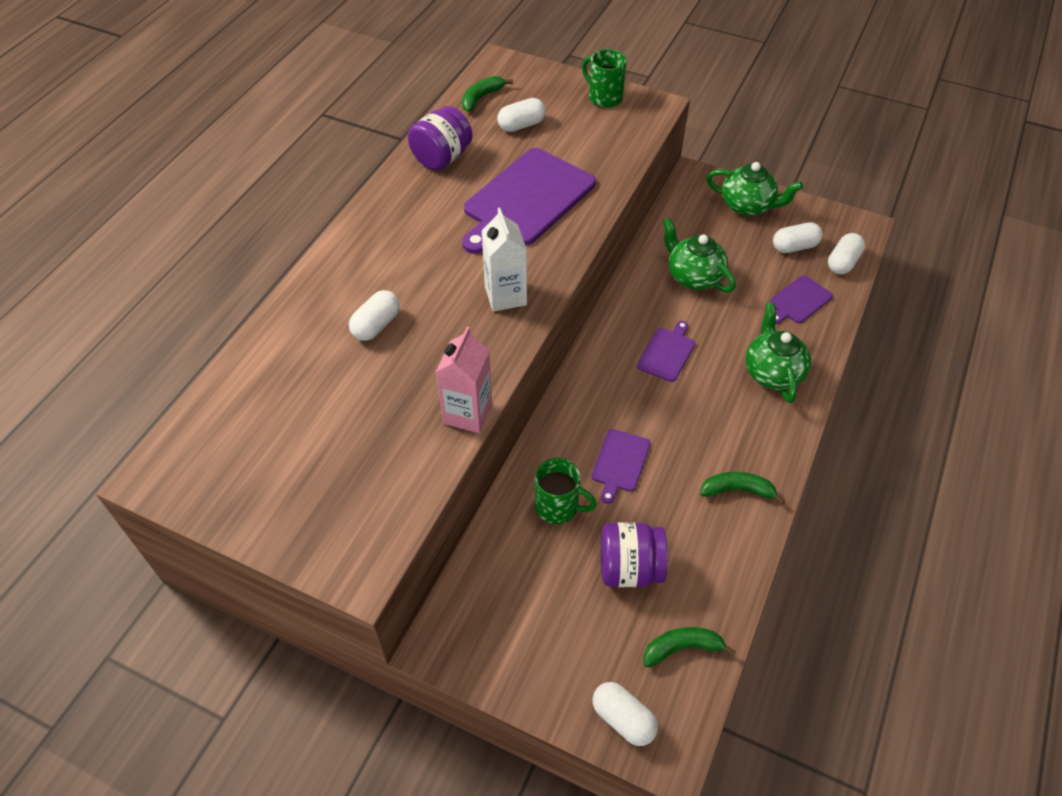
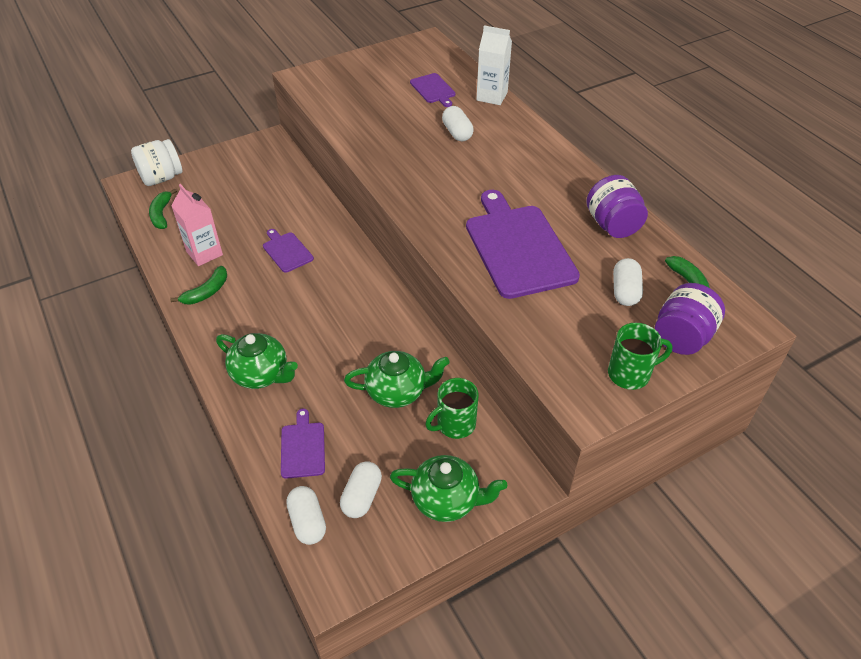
camera: 125 degrees right, 5 degrees down
pink carton [436,326,492,433] -> pink carton moved to [171,184,223,266]
white carton [482,208,527,312] -> white carton moved to [476,25,512,105]
green mug [535,458,597,524] -> green mug moved to [425,378,479,439]
white capsule [593,682,658,746] -> white jar [131,139,182,186]
purple jar [601,522,668,587] -> purple jar moved to [655,283,725,355]
purple cutting board [637,321,695,382] -> purple cutting board moved to [410,73,456,107]
green banana [643,627,736,668] -> green banana turned 150 degrees clockwise [149,188,177,229]
green teapot [706,162,803,216] -> green teapot turned 135 degrees counterclockwise [390,455,507,522]

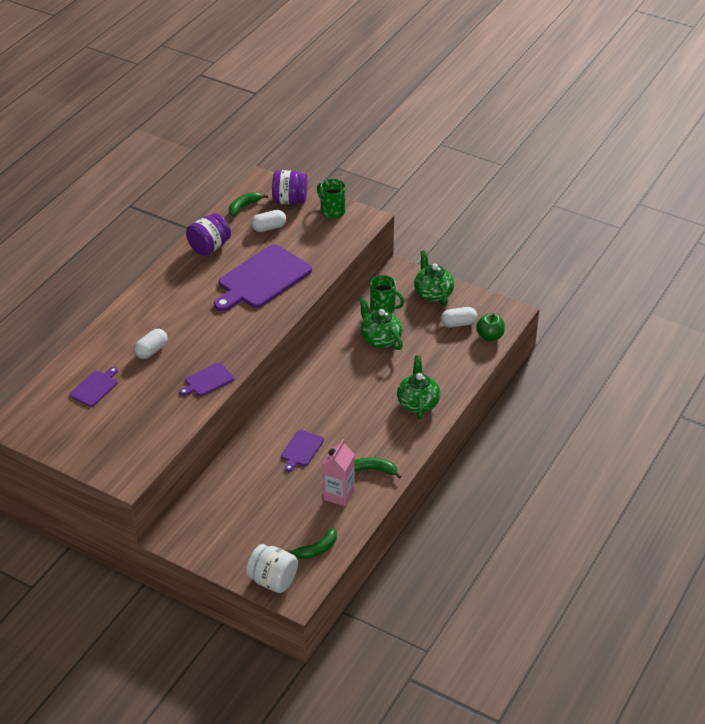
camera: 120 degrees left, 5 degrees down
purple cutting board [281,409,325,479] -> purple cutting board moved to [179,363,234,396]
white capsule [286,486,326,545] -> green apple [476,313,505,341]
white carton [476,25,512,105] -> none

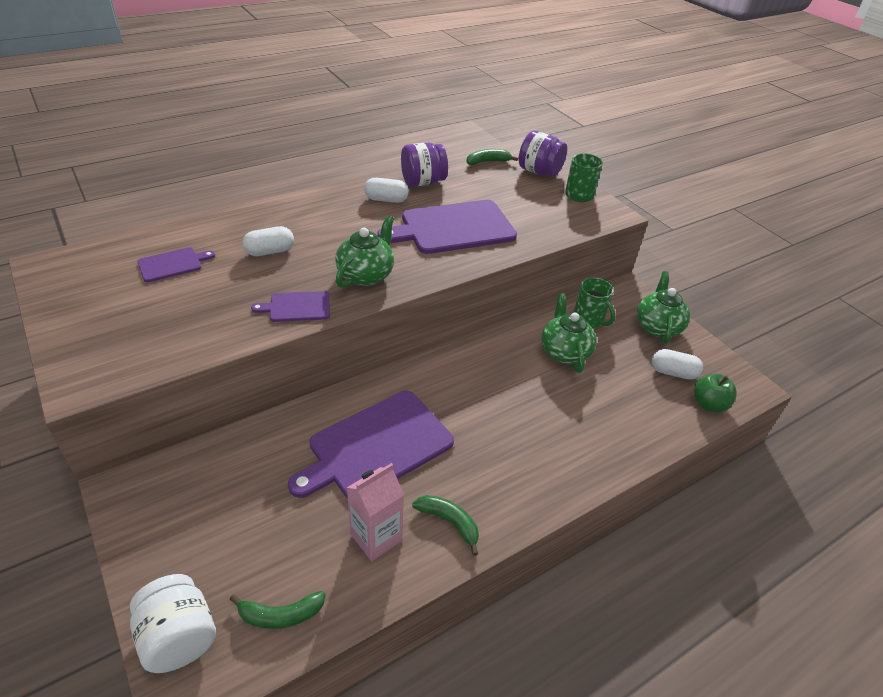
camera: 25 degrees right, 0 degrees up
white capsule [251,210,286,232] -> white capsule moved to [364,178,409,203]
purple cutting board [281,430,324,472] -> purple cutting board [288,391,454,498], size x2.08
green teapot [397,356,440,420] -> green teapot moved to [335,215,394,288]

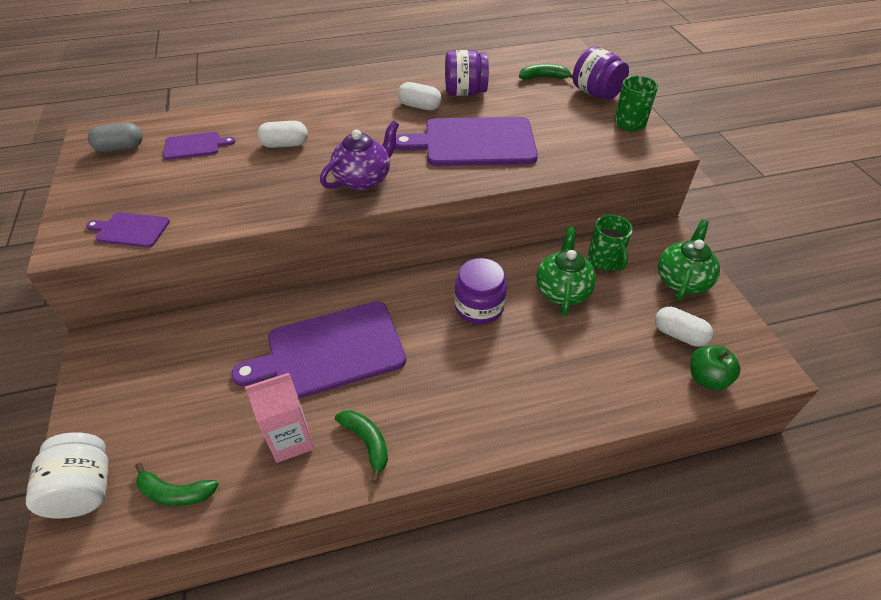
camera: 20 degrees right, 5 degrees up
purple cutting board [251,291,330,322] -> purple cutting board moved to [86,212,170,248]
green teapot [335,215,394,288] -> purple teapot [320,121,399,190]
none -> grey capsule [88,123,143,152]
none -> purple jar [454,258,507,324]

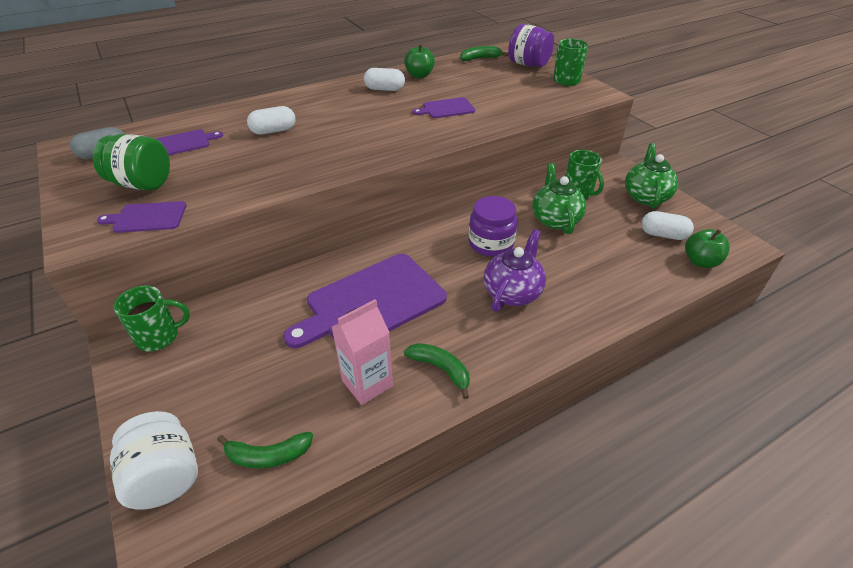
camera: 15 degrees left, 5 degrees down
purple teapot [320,121,399,190] -> purple teapot moved to [484,229,546,312]
purple cutting board [395,117,538,166] -> purple cutting board [413,97,475,118], size x0.48
purple jar [445,50,489,96] -> green apple [404,44,435,78]
none -> green jar [93,134,170,191]
none -> green mug [114,286,190,351]

